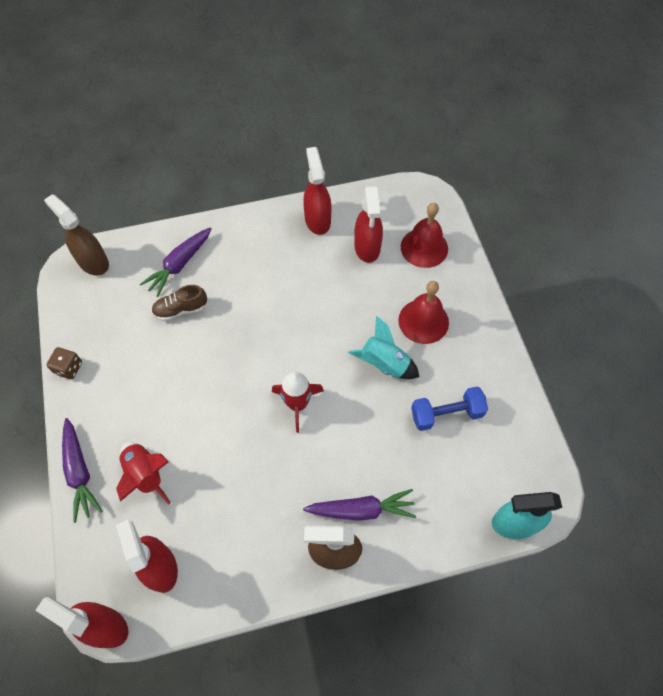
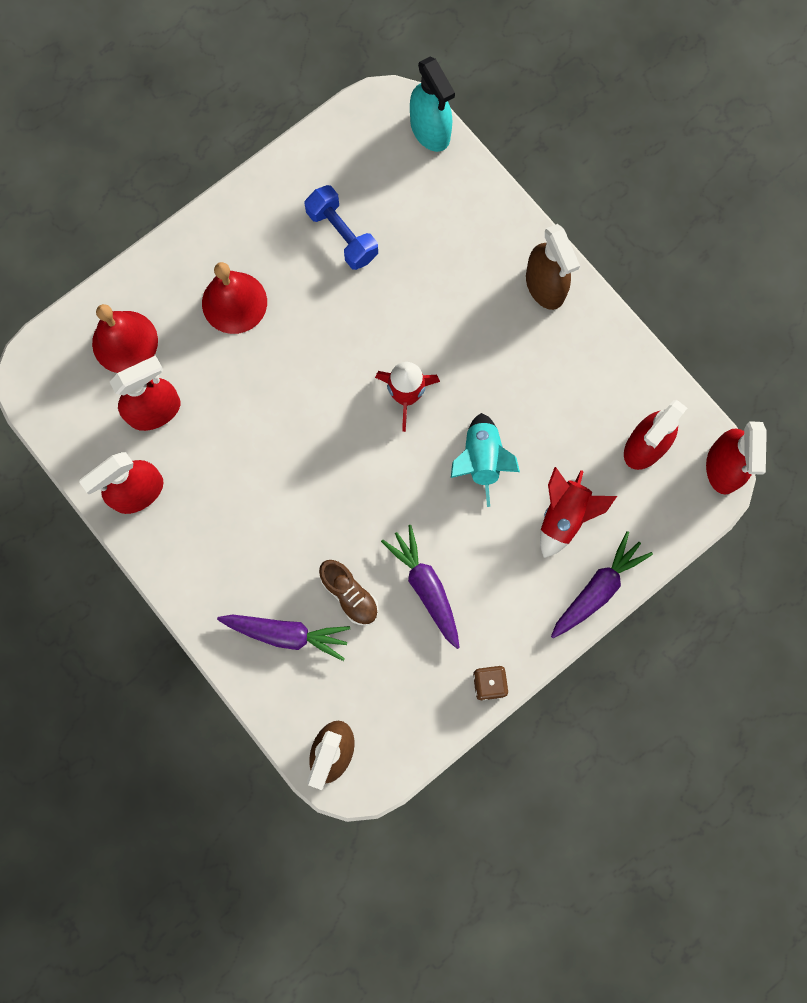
camera: 115 degrees left, 15 degrees up
purple carrot [303,489,416,521] -> purple carrot moved to [381,525,460,649]
turquoise rocket [348,316,419,379] -> turquoise rocket moved to [451,413,520,507]

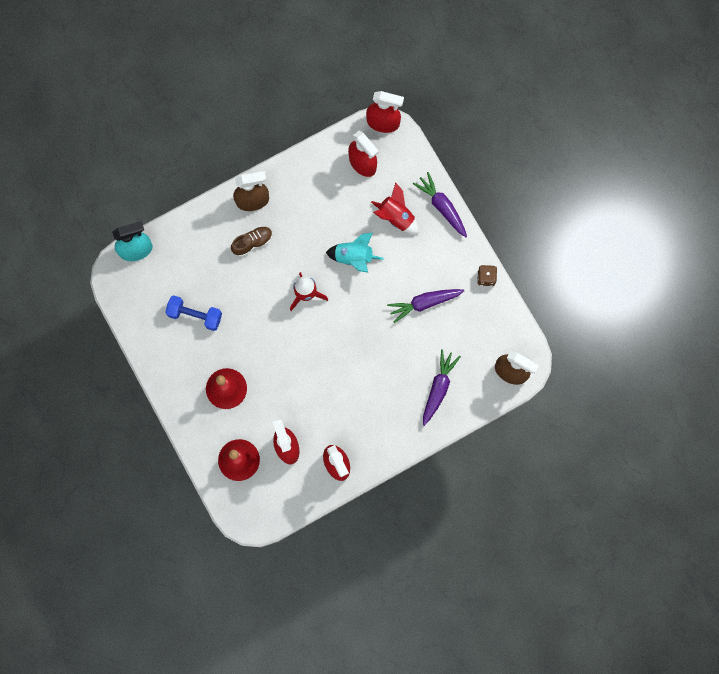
camera: 80 degrees left, 0 degrees up
blue dumbbell [305,185,378,270] -> blue dumbbell turned 45 degrees clockwise [165,295,222,331]
brown shoe [319,560,379,625] -> brown shoe moved to [231,226,272,257]

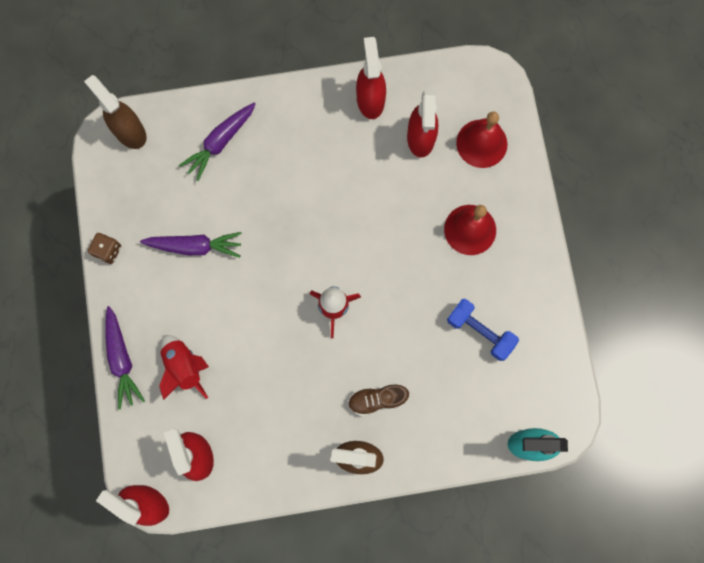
camera: 160 degrees left, 0 degrees up
turquoise rocket [326,233,384,273] -> none

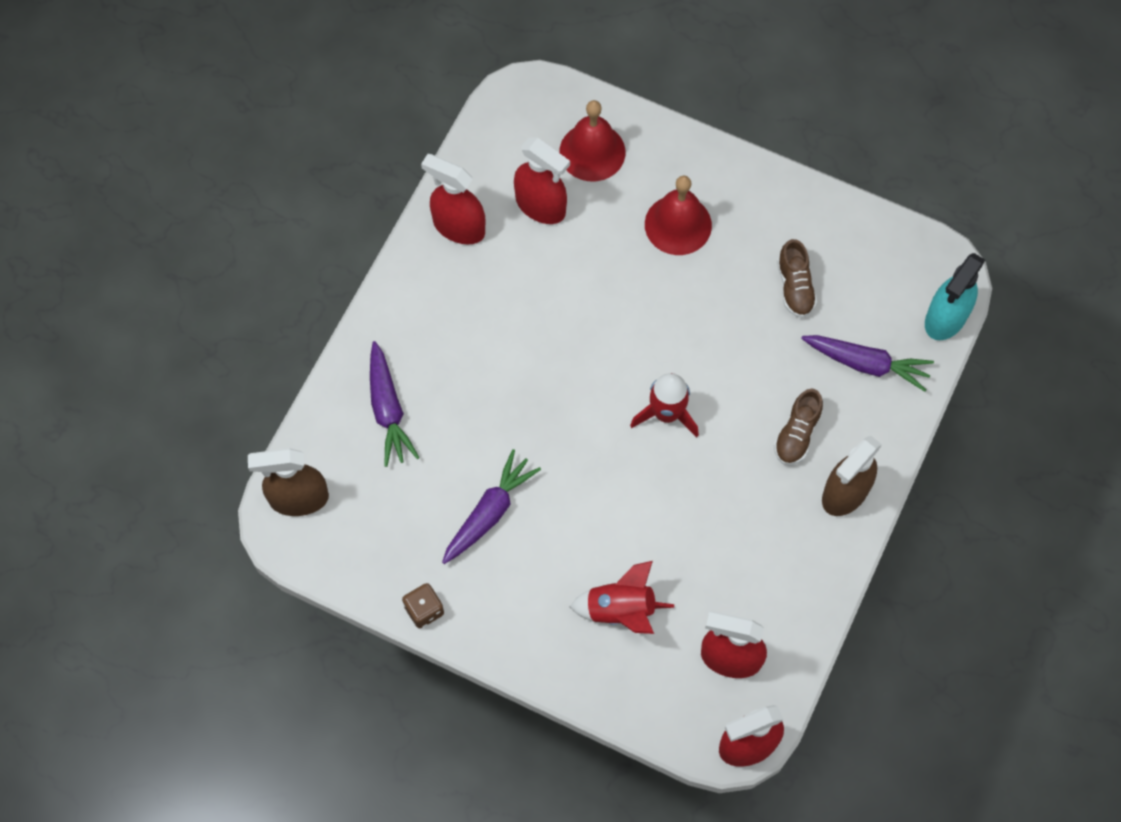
camera: 55 degrees left, 10 degrees down
purple carrot [105,306,145,410] -> purple carrot moved to [801,335,934,392]
blue dumbbell [447,299,519,361] -> brown shoe [777,239,817,318]

